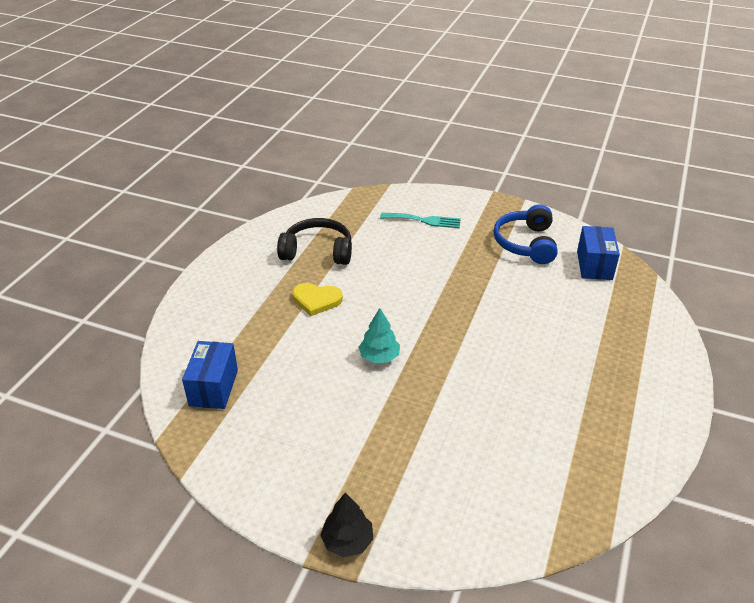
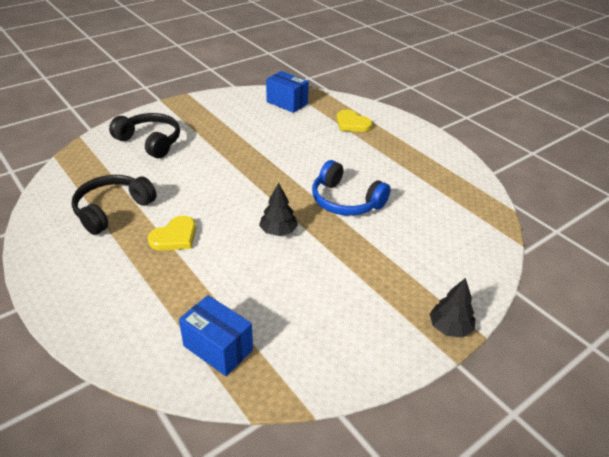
camera: 60 degrees left, 0 degrees up
turquoise tree [359,308,400,363] -> black tree [259,183,298,236]
turquoise fork [380,213,461,228] -> black headphones [109,113,180,158]
blue headphones [494,204,558,264] -> blue headphones moved to [312,160,391,216]
none -> yellow heart [337,109,372,132]

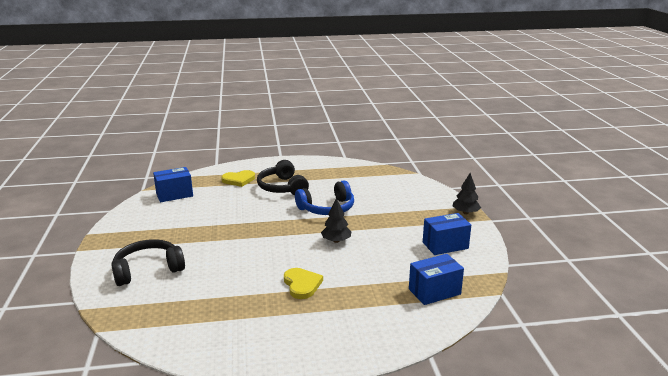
camera: 60 degrees left, 15 degrees down
black headphones [72,175,157,235] -> black headphones moved to [257,160,309,195]
none -> blue box [423,213,471,255]

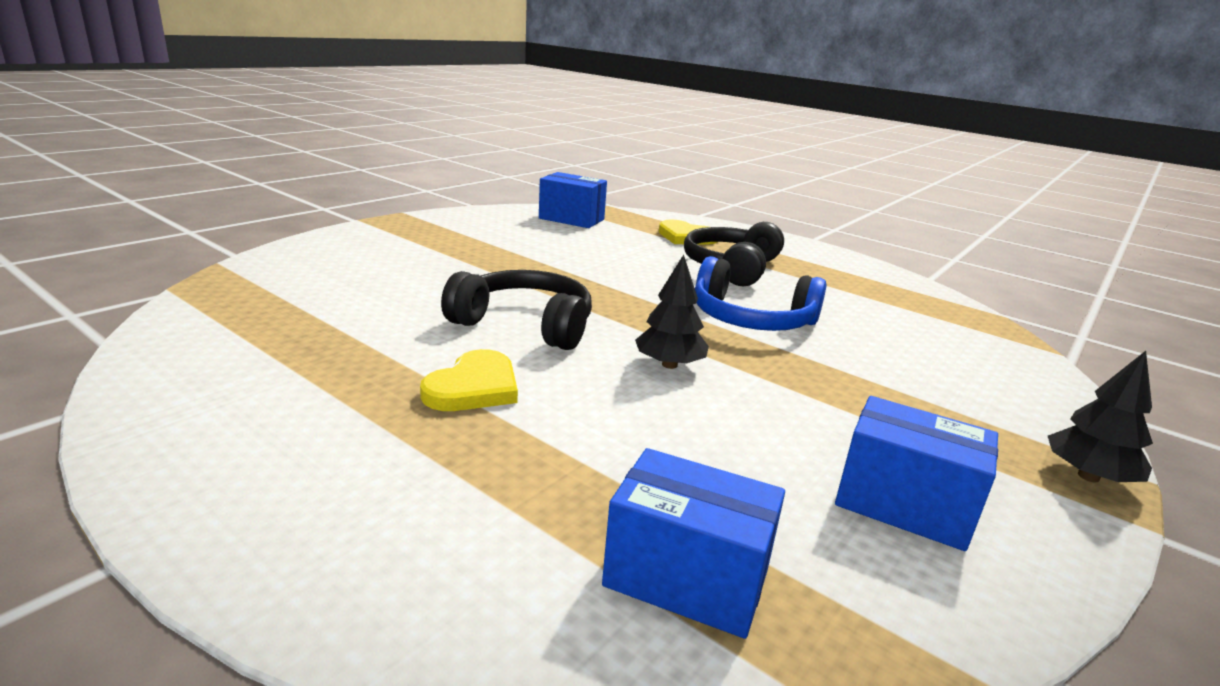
camera: 45 degrees right, 0 degrees up
black headphones [111,239,185,286] -> black headphones moved to [441,270,592,350]

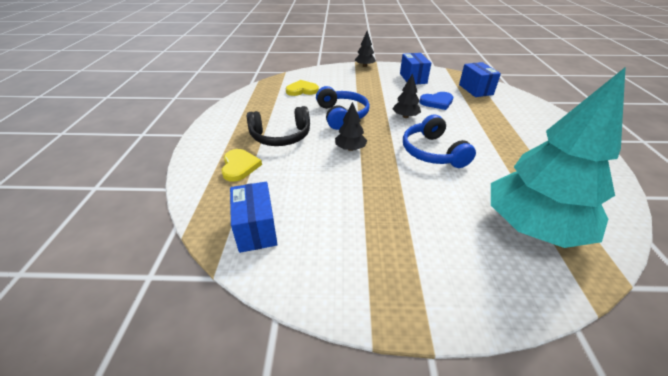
camera: 125 degrees left, 15 degrees up
yellow heart [420,349,518,411] -> yellow heart moved to [286,80,319,96]
black headphones [441,270,592,350] -> blue headphones [403,115,476,168]
none -> black tree [335,102,367,151]
none -> blue heart [419,92,453,110]
none -> turquoise tree [491,67,626,248]

